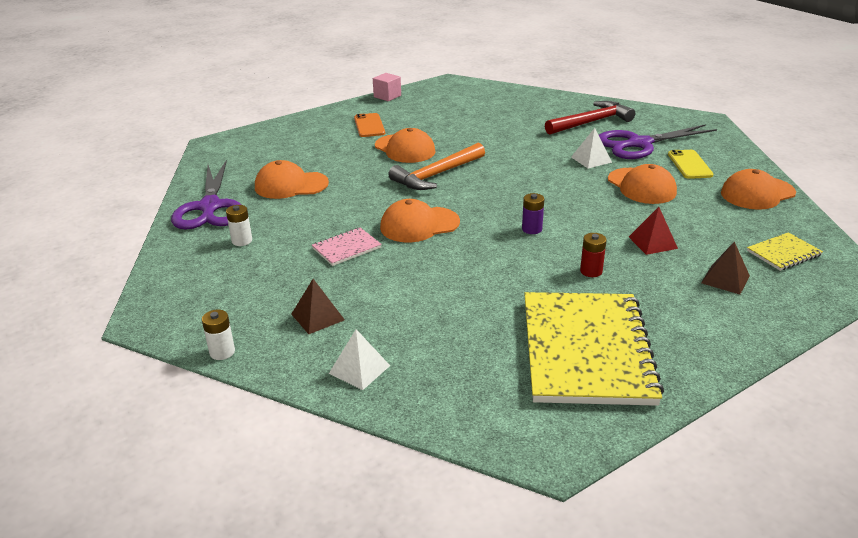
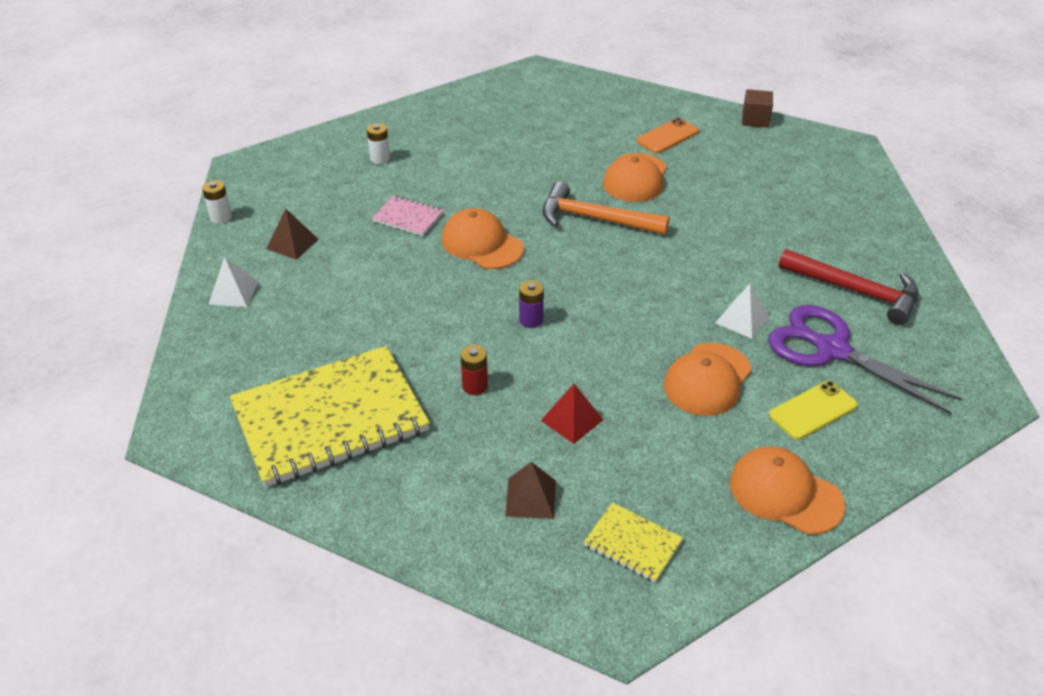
camera: 60 degrees right, 10 degrees up
purple scissors [171,160,241,230] -> none
orange cap [255,160,329,199] -> none
pink cube [373,73,401,101] -> brown cube [742,89,773,128]

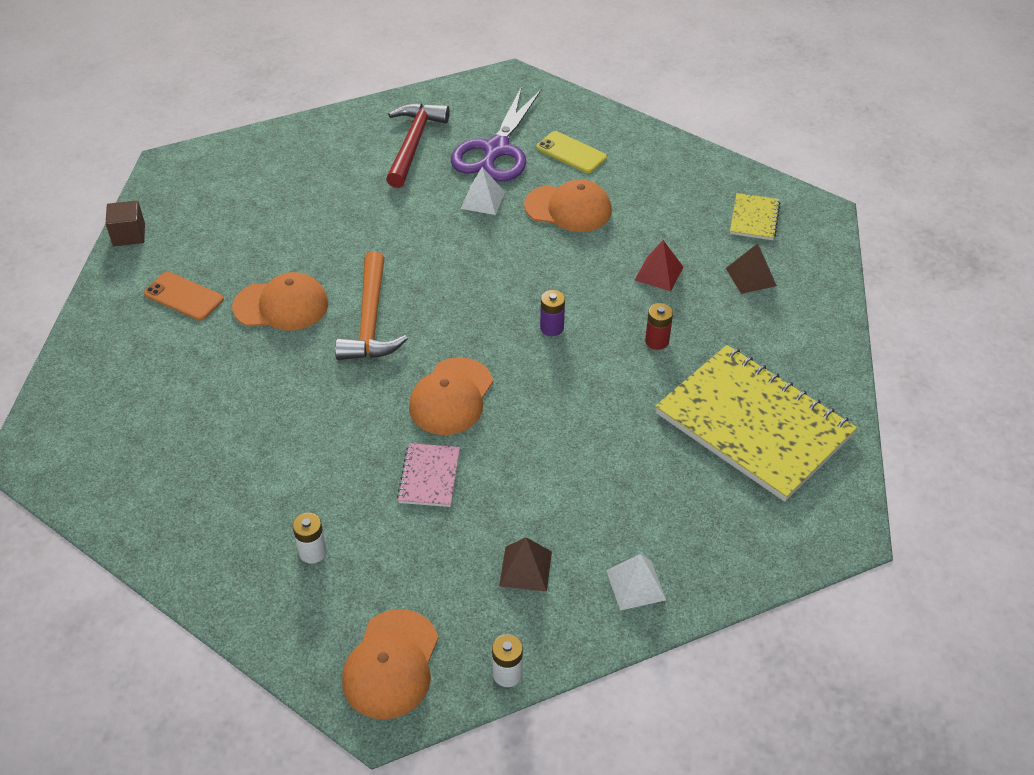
camera: 110 degrees left, 5 degrees up
orange cap [730,446,845,535] -> orange cap moved to [342,609,438,720]

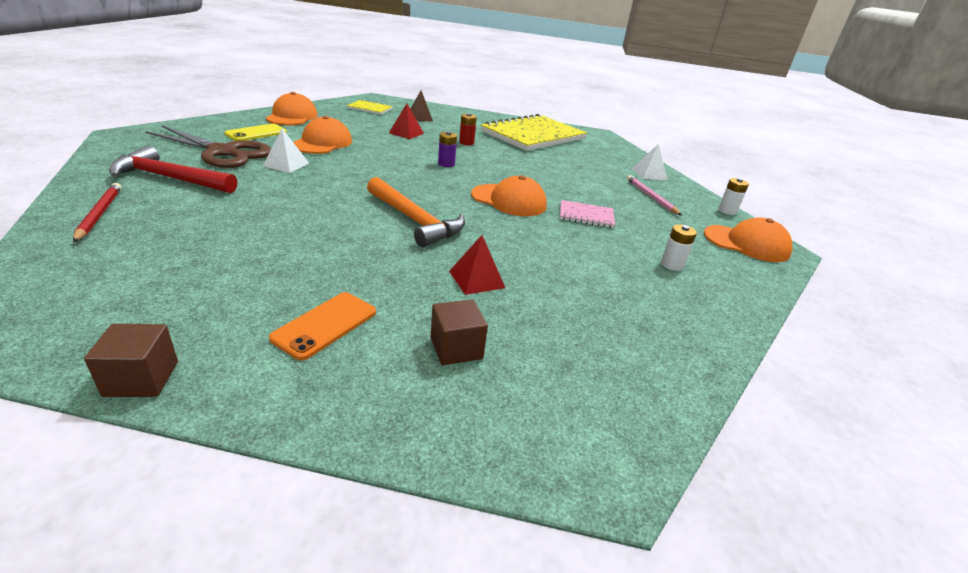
camera: 90 degrees left, 15 degrees down
orange cap [232,272,328,331] -> orange cap moved to [266,92,318,125]
orange hammer [335,251,408,360] -> orange hammer turned 45 degrees clockwise [367,177,465,247]
purple scissors [451,86,542,181] -> brown scissors [145,125,271,168]
brown pyramid [499,537,552,592] -> pink pencil [627,175,682,216]
none -> red pencil [73,183,121,243]
none -> brown cube [431,299,488,365]
none -> red pyramid [449,235,505,295]

